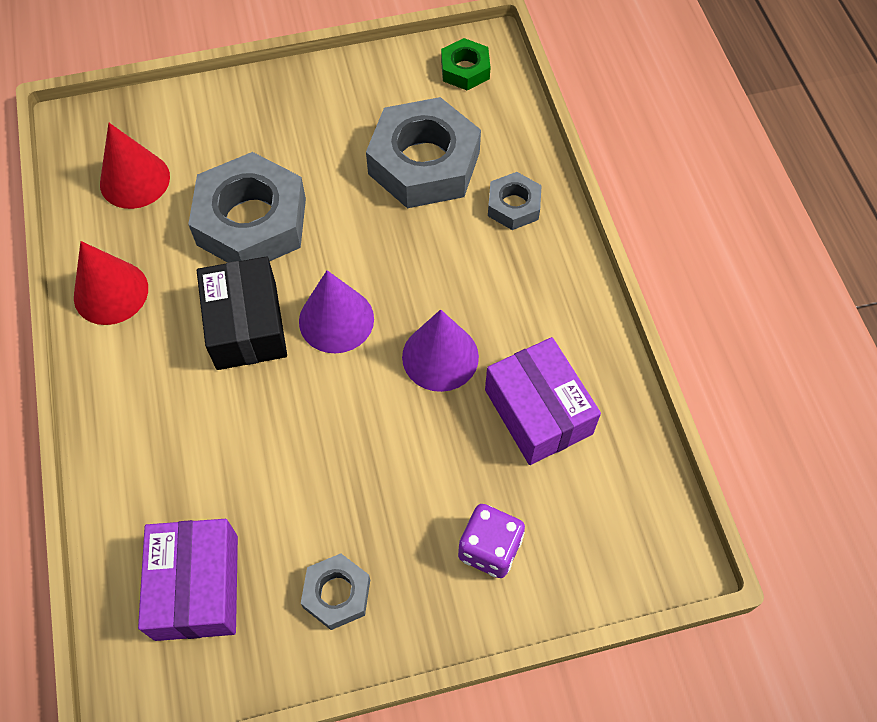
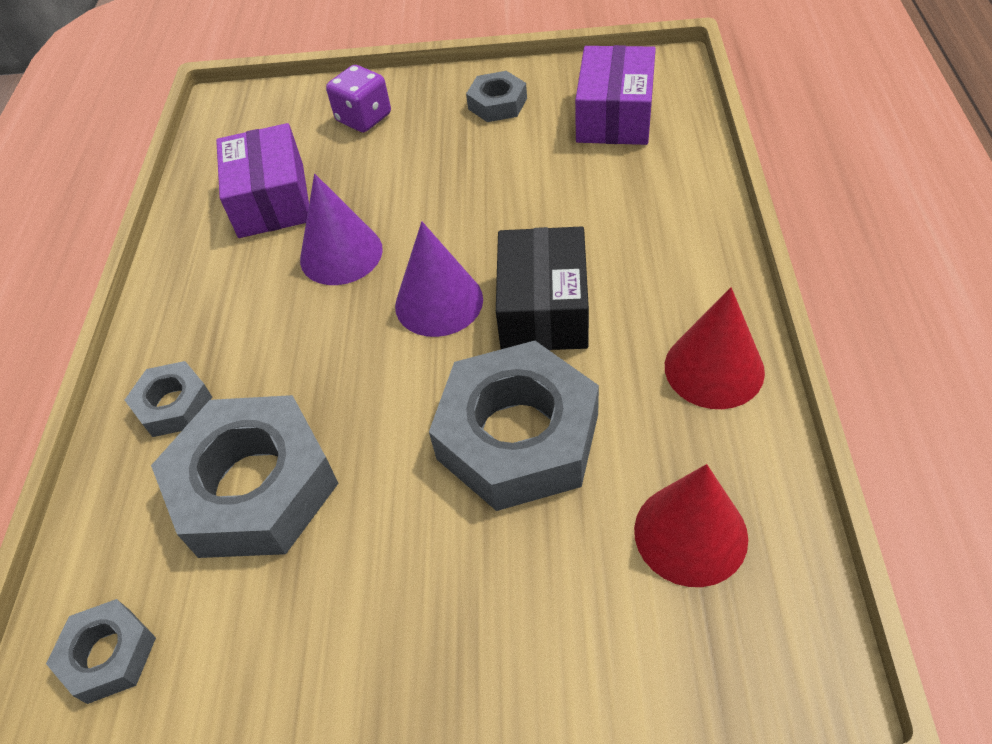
camera: 160 degrees left, 10 degrees down
green nut [441,38,491,91] -> grey nut [46,599,156,704]

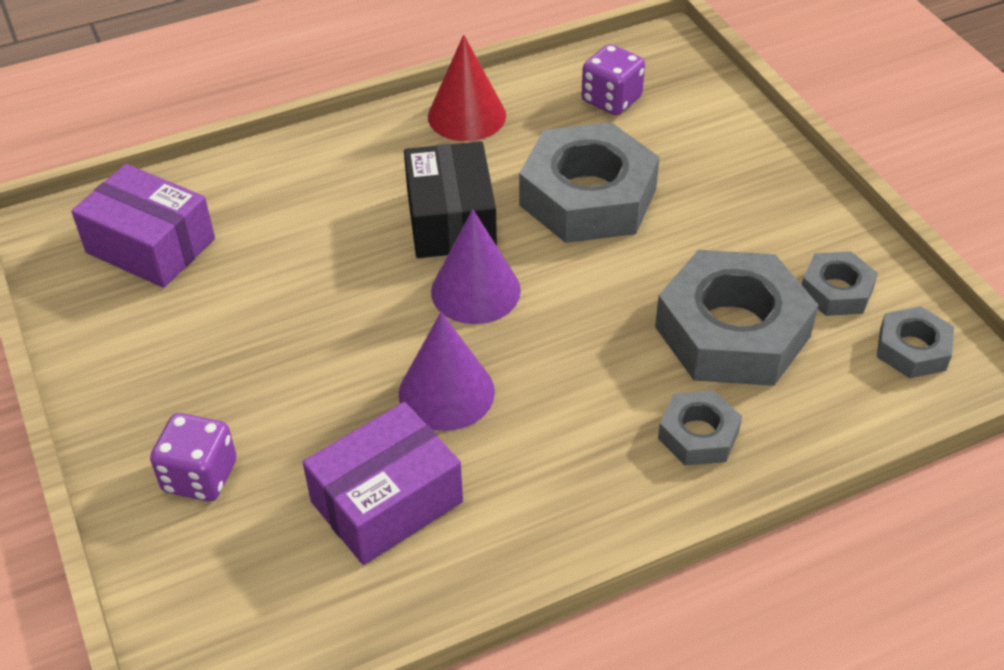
camera: 120 degrees left, 5 degrees down
grey nut [466,71,527,122] -> grey nut moved to [802,251,878,316]
black box [496,226,589,350] -> black box turned 75 degrees counterclockwise [404,141,497,258]
purple box [575,45,656,145] -> purple box turned 45 degrees clockwise [71,164,215,288]
red cone [634,464,748,587] -> purple dice [582,44,645,115]

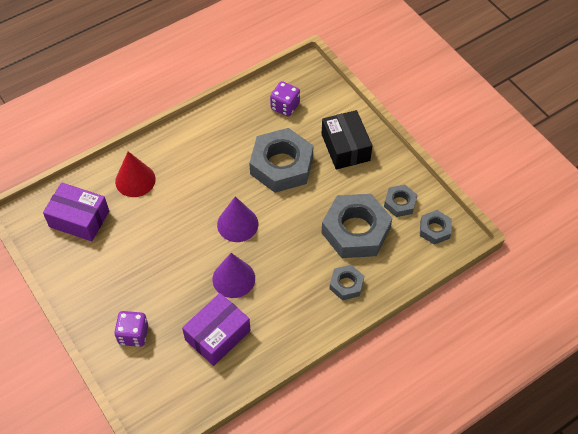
camera: 10 degrees left, 10 degrees up
black box [404,141,497,258] -> black box moved to [322,110,372,170]
red cone [428,35,506,141] -> red cone moved to [115,151,156,197]

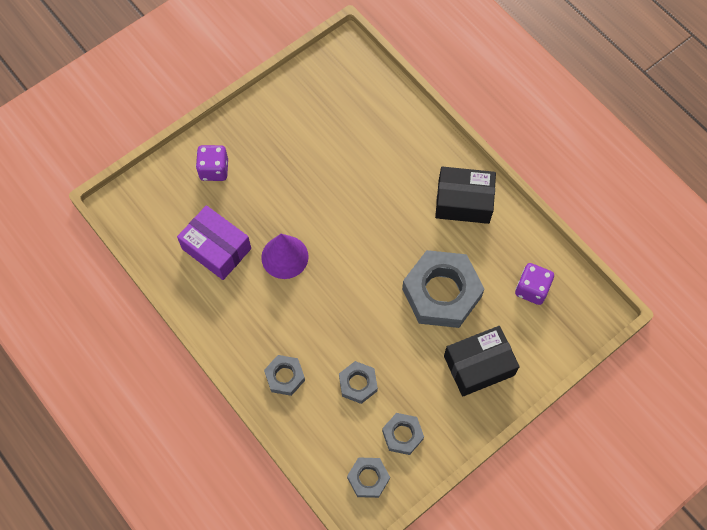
camera: 85 degrees right, 10 degrees up
purple box [43,182,109,241] -> none
red cone [115,151,156,197] -> none
purple cone [217,196,258,242] -> none
grey nut [321,194,392,258] -> grey nut [339,361,378,404], size x0.50
none -> black box [435,167,496,224]

